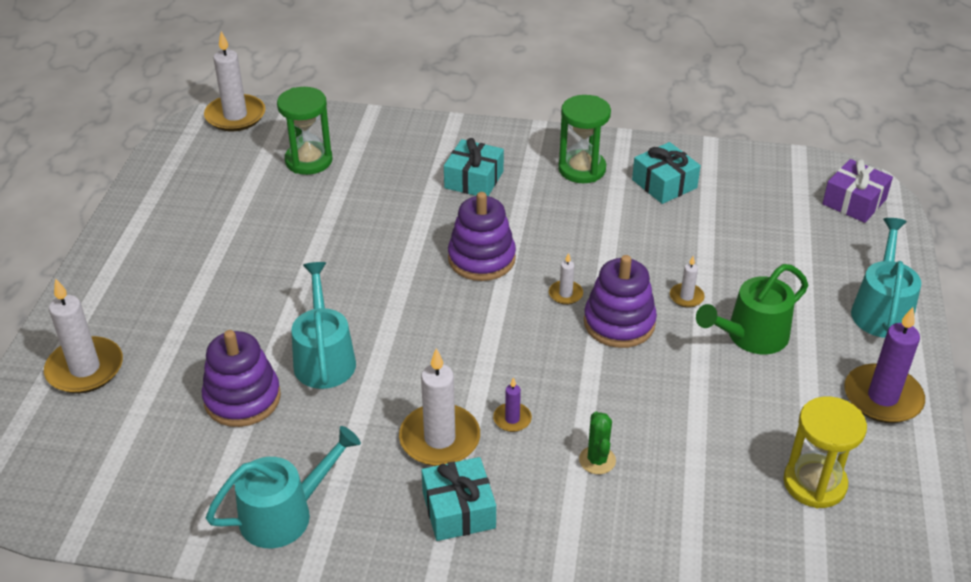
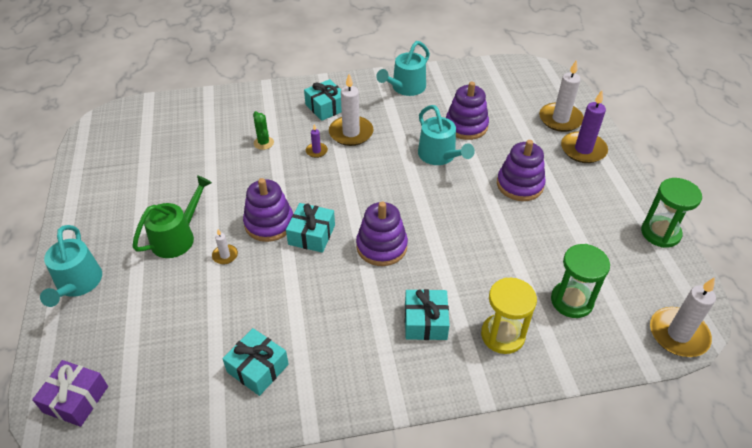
camera: 160 degrees right, 5 degrees up
white candle [549,253,583,305] -> turquoise gift [286,203,335,253]
green hourglass [558,95,611,183] -> green hourglass moved to [641,178,702,248]
yellow hourglass [783,396,867,508] -> yellow hourglass moved to [481,278,537,354]
purple candle [844,307,925,423] -> purple candle moved to [561,90,608,163]
none -> purple stacking toy [497,140,546,201]

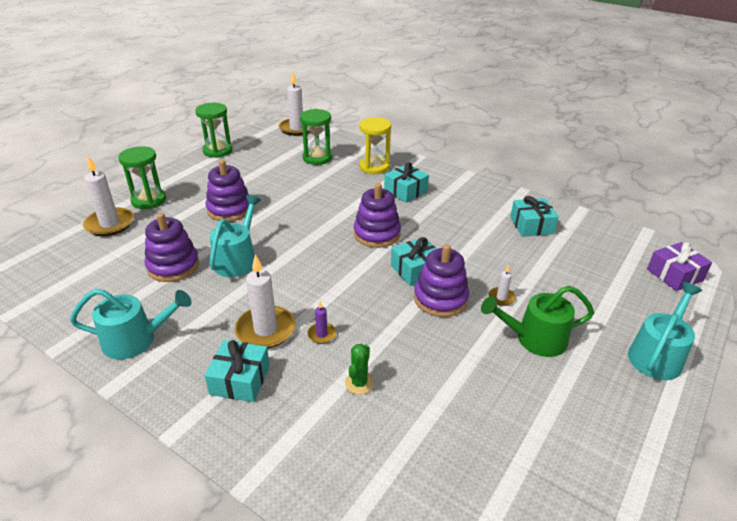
camera: 135 degrees left, 10 degrees down
purple candle [561,90,608,163] -> green hourglass [118,146,166,209]

